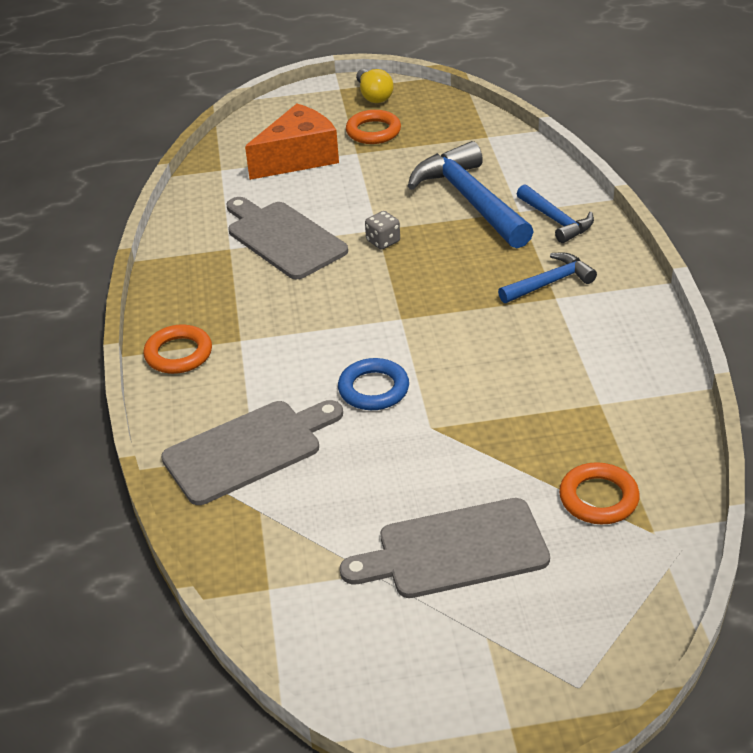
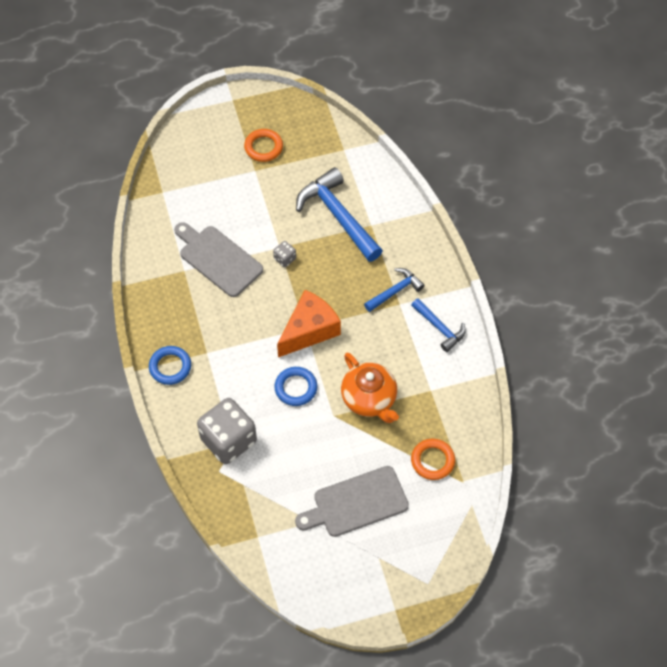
camera: 10 degrees left, 20 degrees up
orange ring [143,325,212,374] -> blue ring [149,346,191,385]
grey cutting board [161,400,343,505] -> grey dice [197,398,257,464]
orange cheese [245,104,339,180] -> orange cheese moved to [277,290,341,358]
yellow light bulb [356,69,393,103] -> none
blue hammer [517,184,594,243] -> blue hammer moved to [411,298,466,352]
none -> orange teapot [341,353,399,423]

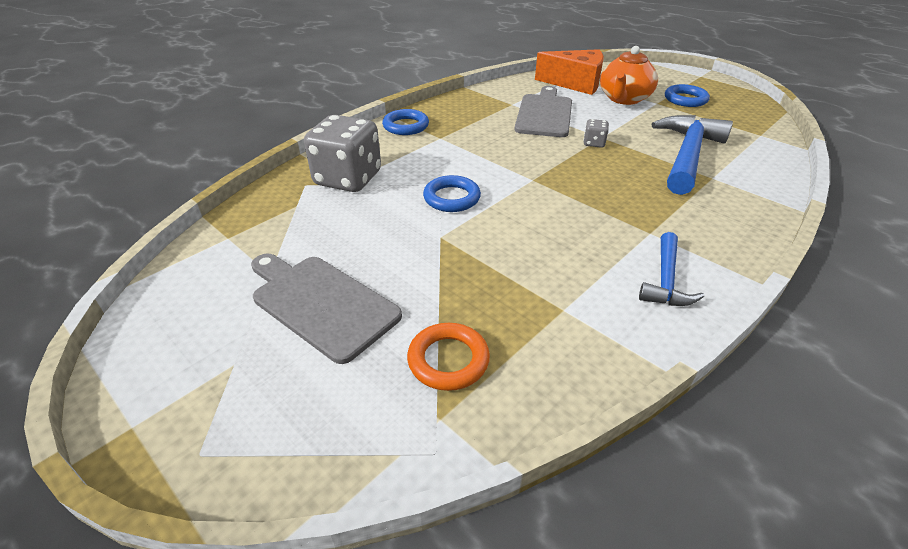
camera: 60 degrees right, 20 degrees down
orange ring [244,129,283,162] -> blue ring [665,84,710,107]
orange cheese [277,290,341,358] -> orange cheese moved to [535,49,604,95]
orange teapot [341,353,399,423] -> orange teapot moved to [600,46,658,105]
blue hammer [364,268,425,312] -> none

